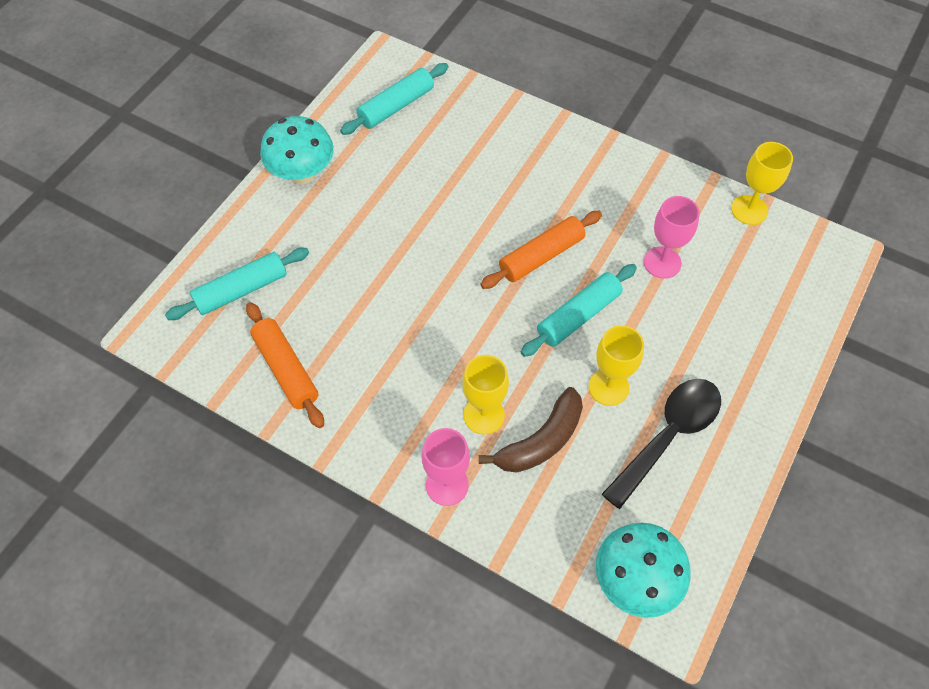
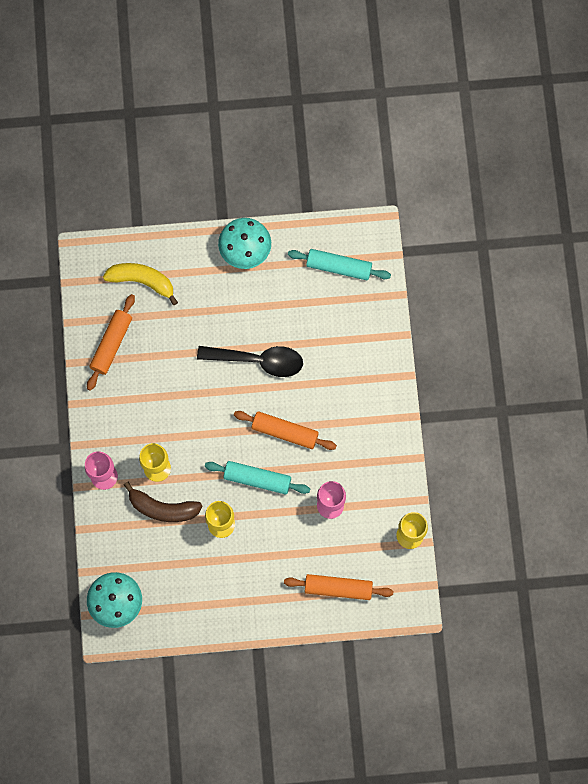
camera: 55 degrees right, 15 degrees up
turquoise rolling pin [165,248,309,320] -> yellow banana [103,263,178,305]
black spoon [602,379,721,509] -> black spoon moved to [197,346,303,377]
none -> orange rolling pin [284,574,393,600]

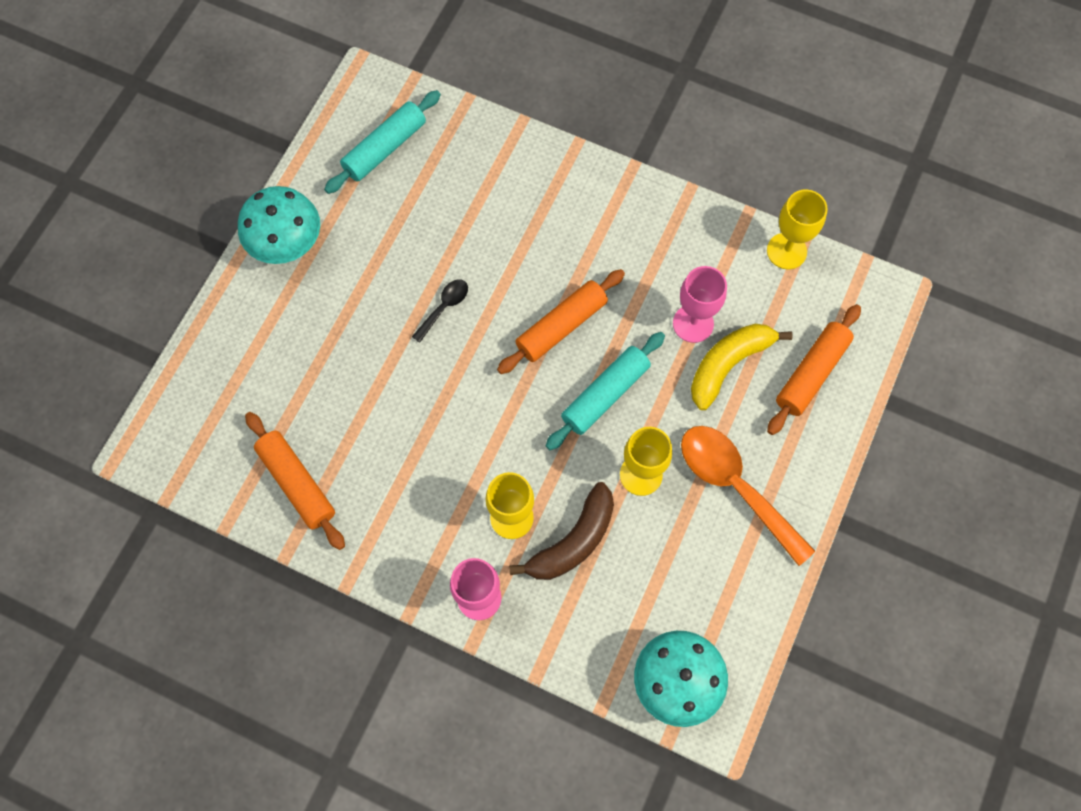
camera: 60 degrees left, 5 degrees down
yellow banana [103,263,178,305] -> yellow banana moved to [691,324,793,410]
black spoon [197,346,303,377] -> black spoon [412,280,468,343], size x0.48
none -> orange spoon [681,426,815,566]

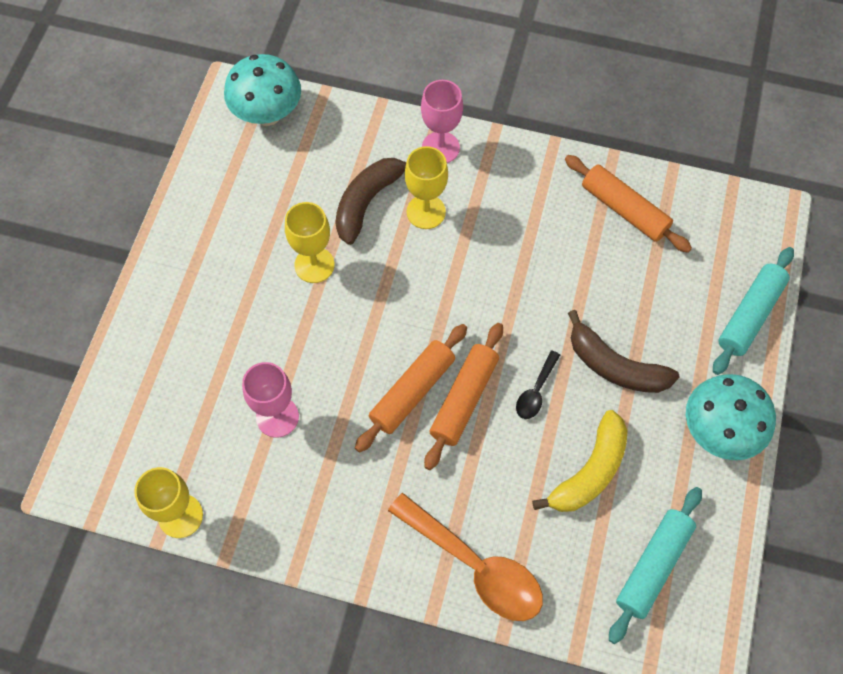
camera: 170 degrees right, 5 degrees down
turquoise rolling pin [545,332,665,450] -> turquoise rolling pin moved to [713,247,794,375]
orange spoon [681,426,815,566] -> orange spoon moved to [388,493,543,621]
yellow banana [691,324,793,410] -> yellow banana moved to [532,410,627,512]
orange rolling pin [767,304,861,435] -> orange rolling pin moved to [424,323,503,470]
none -> brown banana [568,310,679,393]

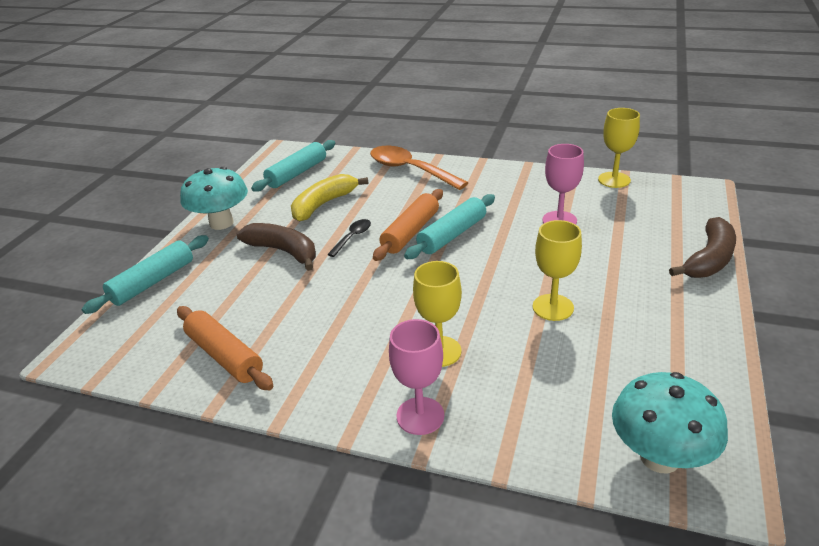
camera: 175 degrees left, 30 degrees down
brown banana [335,158,406,245] -> brown banana moved to [669,217,736,278]
orange rolling pin [355,324,467,452] -> turquoise rolling pin [404,194,495,259]

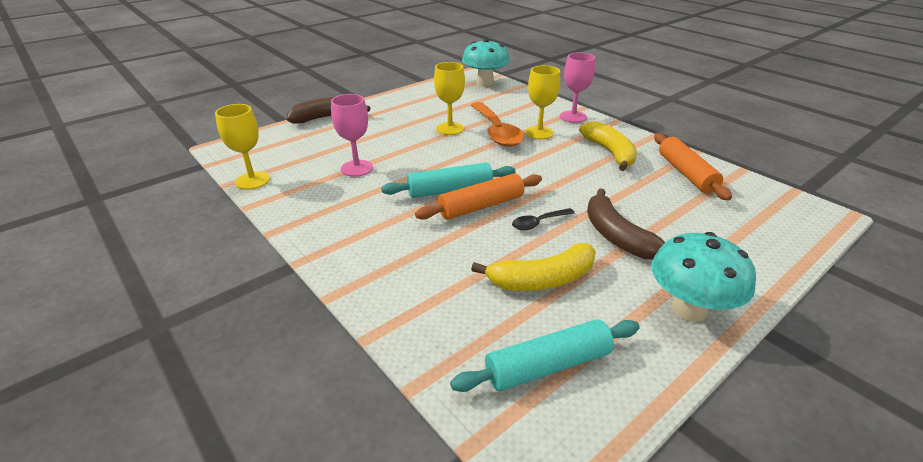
camera: 150 degrees left, 0 degrees up
turquoise rolling pin [82,235,209,314] -> none
orange spoon [370,146,469,190] -> orange spoon moved to [471,102,524,147]
none -> yellow banana [579,121,637,171]

